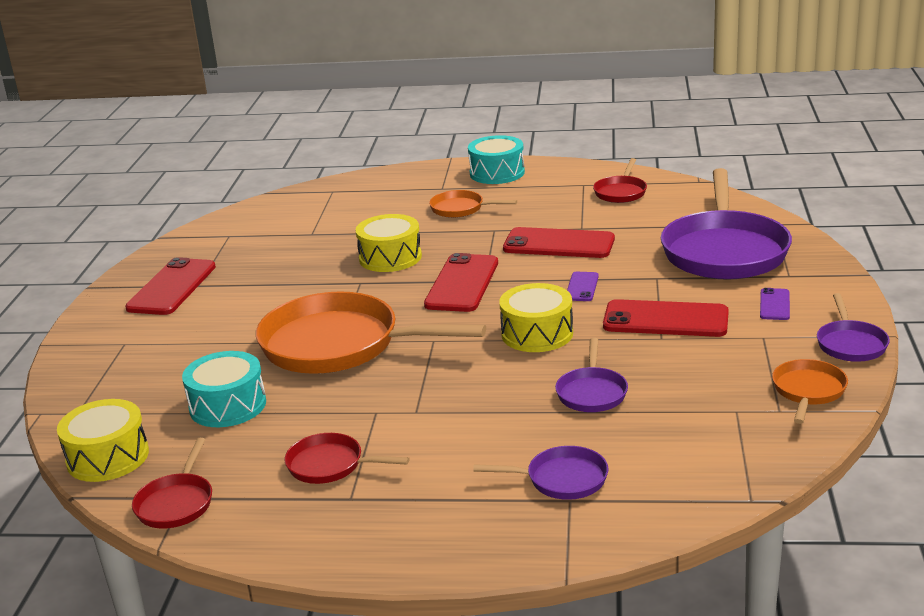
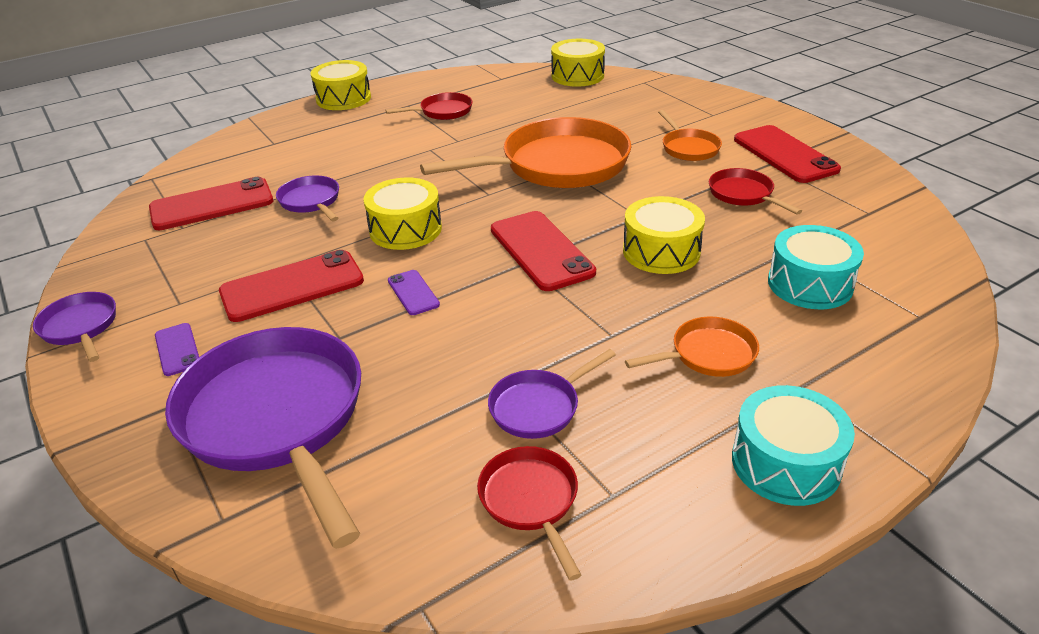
camera: 140 degrees right, 10 degrees up
red pan [132,438,212,529] -> red pan moved to [709,168,802,215]
turquoise drum [182,351,266,427] -> turquoise drum moved to [768,225,864,309]
purple pan [473,446,608,500] -> purple pan moved to [488,349,616,439]
red phone [503,227,615,258] -> red phone moved to [149,177,273,230]
orange pan [772,359,848,424] -> orange pan moved to [658,110,722,161]
none -> yellow drum [310,60,371,110]

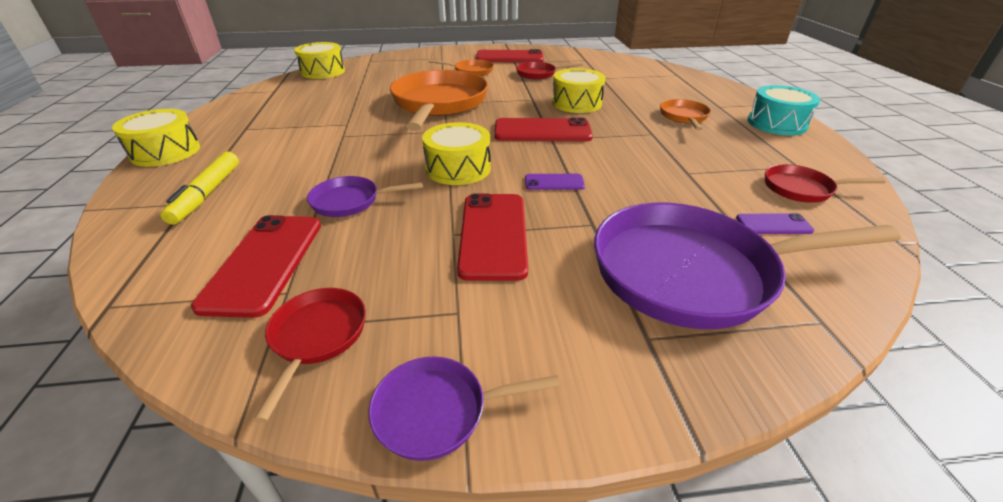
camera: 65 degrees left, 0 degrees up
purple phone [155,323,199,376] -> purple phone moved to [736,213,814,234]
red pan [385,92,473,120] -> red pan moved to [253,288,366,423]
purple pan [488,349,616,439] -> none
turquoise drum [768,225,864,309] -> none
none -> yellow marker [161,151,239,225]

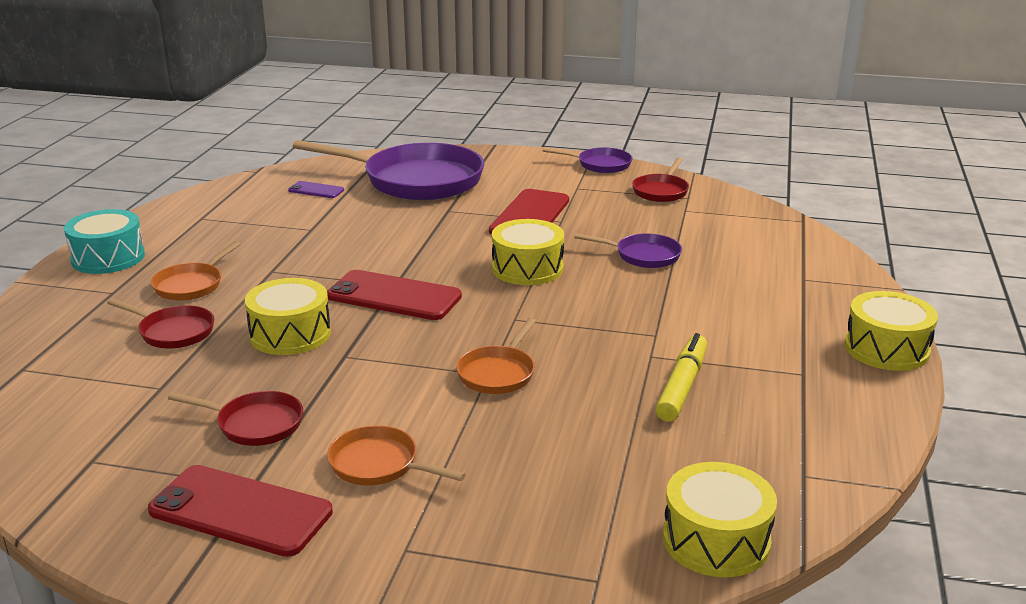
camera: 160 degrees left, 10 degrees down
yellow marker [161,151,239,225] -> yellow marker moved to [655,333,707,422]
red phone [191,215,321,318] -> none
orange pan [390,70,488,131] -> orange pan [456,318,536,394], size x0.47
purple phone [525,174,585,190] -> none
red pan [765,164,886,203] -> red pan moved to [107,298,214,349]

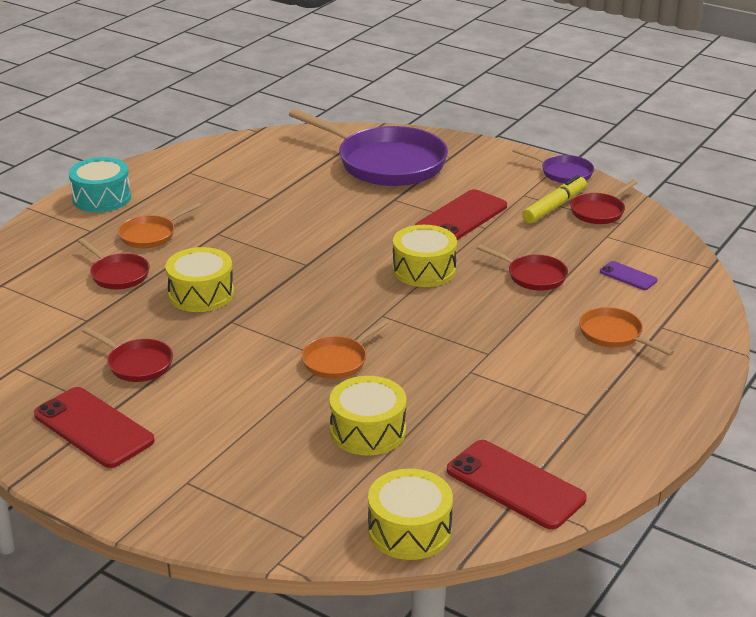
camera: 20 degrees right, 5 degrees up
purple phone [288,181,344,198] -> purple phone moved to [600,261,658,290]
red phone [327,270,462,320] -> red phone moved to [447,440,587,529]
orange pan [327,425,466,486] -> orange pan moved to [579,307,674,356]
purple pan [574,233,682,268] -> red pan [477,245,568,291]
yellow marker [655,333,707,422] -> yellow marker moved to [522,175,587,223]
yellow drum [845,291,938,371] -> yellow drum moved to [329,376,406,456]

